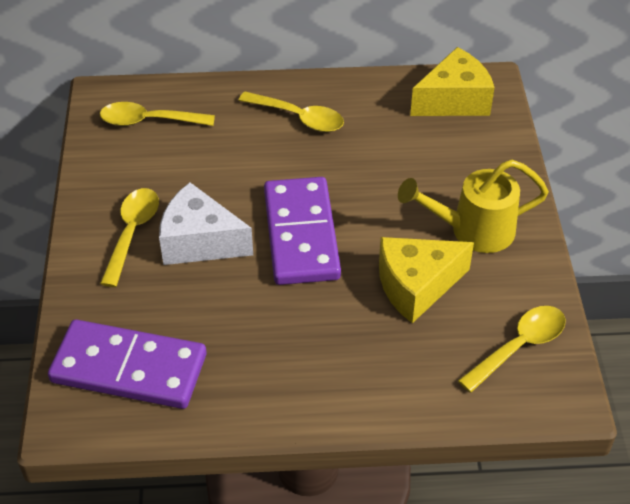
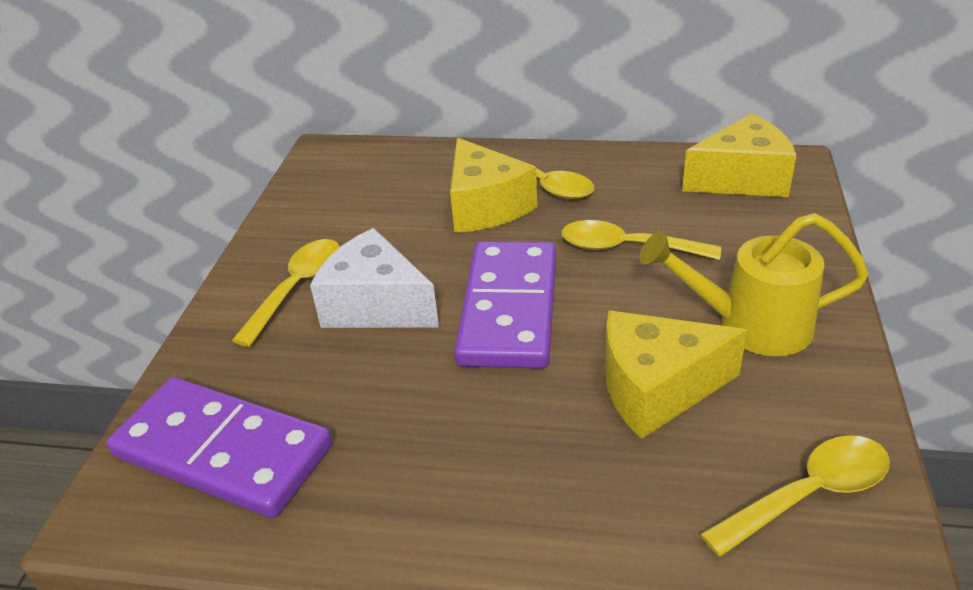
camera: 15 degrees right, 10 degrees down
yellow spoon [100,102,215,126] -> yellow spoon moved to [561,220,721,260]
none -> yellow cheese [450,138,537,233]

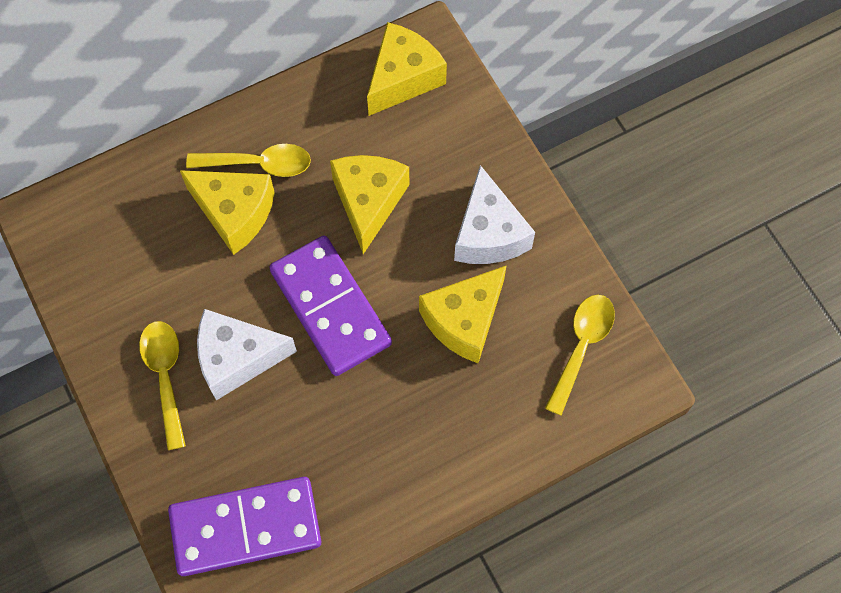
camera: 40 degrees left, 30 degrees up
yellow spoon [561,220,721,260] -> yellow cheese [330,155,410,254]
yellow watering can [639,213,869,356] -> white cheese [454,165,535,264]

